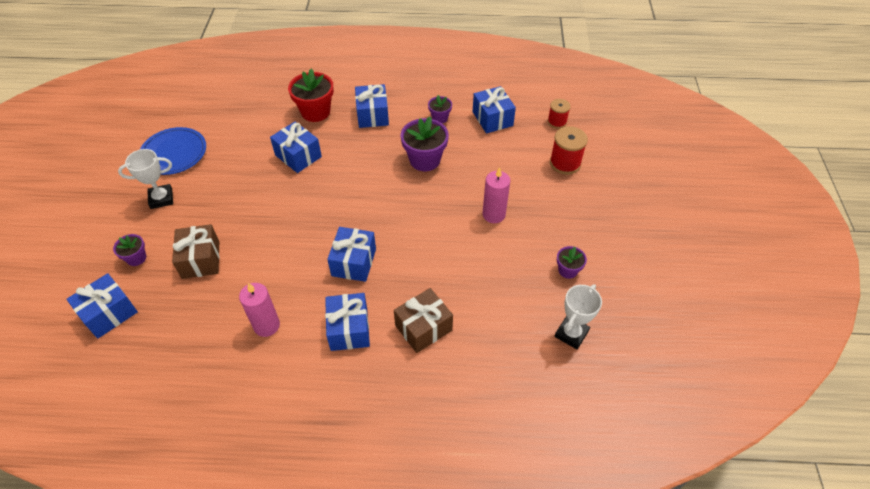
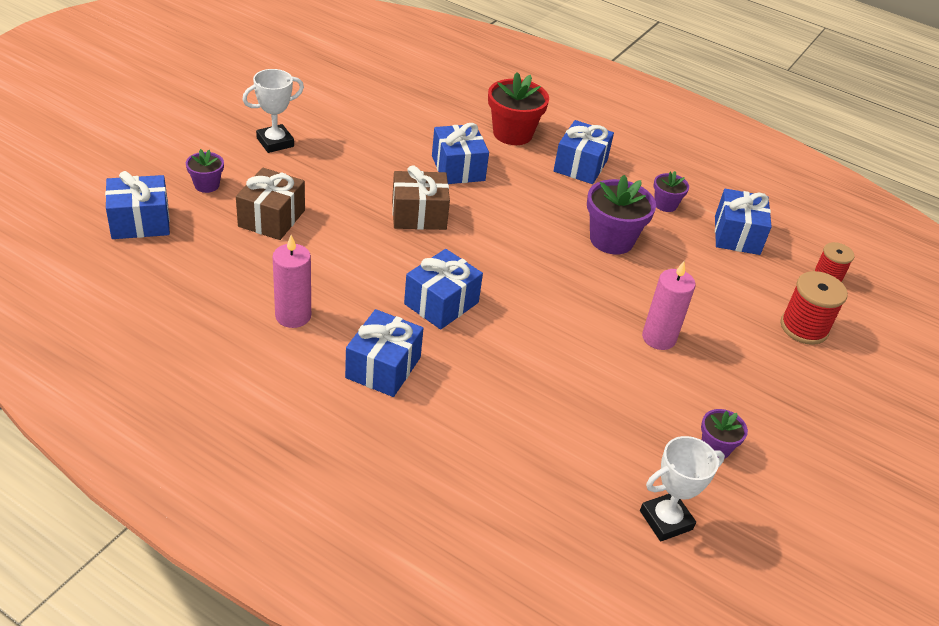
camera: 25 degrees right, 10 degrees down
white trophy [118,149,173,209] -> white trophy turned 45 degrees counterclockwise [242,69,304,153]
blue plate [140,127,206,175] -> none
brown gift [394,288,453,353] -> brown gift moved to [392,165,450,230]

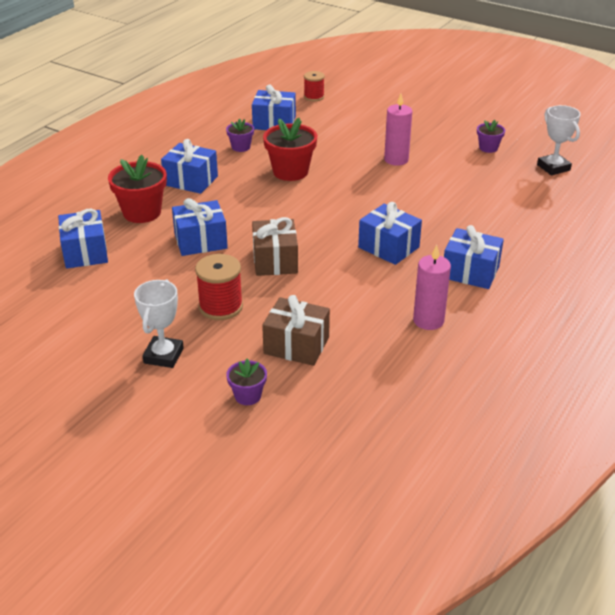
camera: 85 degrees left, 5 degrees down
blue gift [105,171,170,239] -> blue gift moved to [58,209,108,269]
white trophy [242,69,304,153] -> white trophy turned 45 degrees clockwise [134,279,184,368]
purple flower pot [587,175,656,255] -> red flower pot [263,118,317,181]
red spool [780,271,848,345] -> red spool moved to [195,254,243,320]

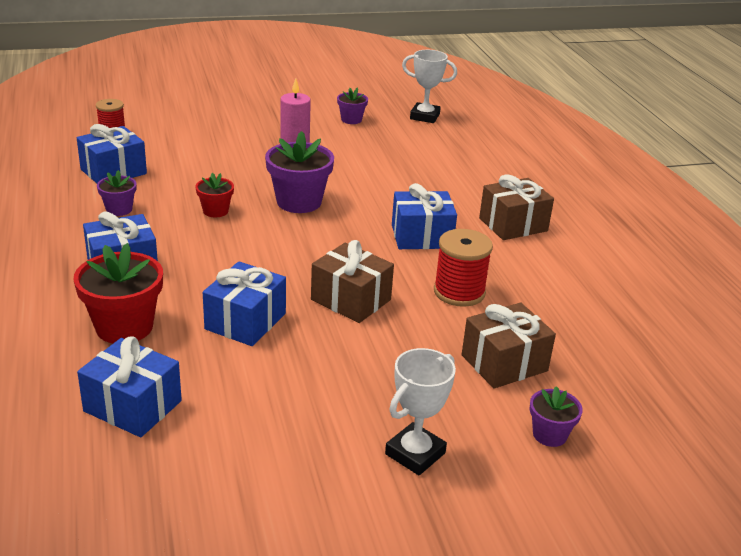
camera: 50 degrees left, 5 degrees down
white trophy [134,279,184,368] -> white trophy turned 75 degrees clockwise [385,348,456,475]
red spool [195,254,243,320] -> red spool moved to [434,229,493,307]
red flower pot [263,118,317,181] -> red flower pot [196,173,234,217], size x0.55
pink candle [413,245,451,330] -> none
blue gift [444,225,504,289] -> brown gift [479,174,554,240]
none -> purple flower pot [265,131,334,213]

